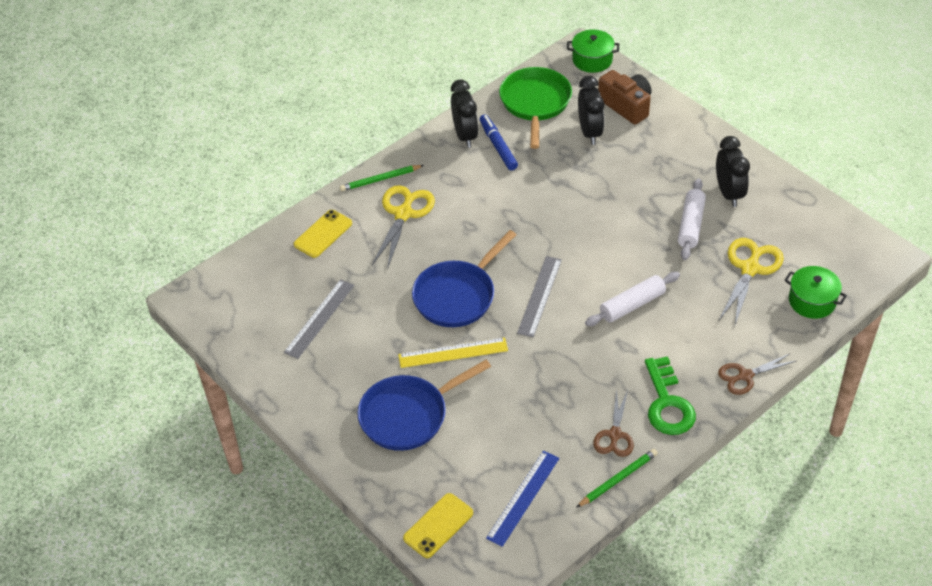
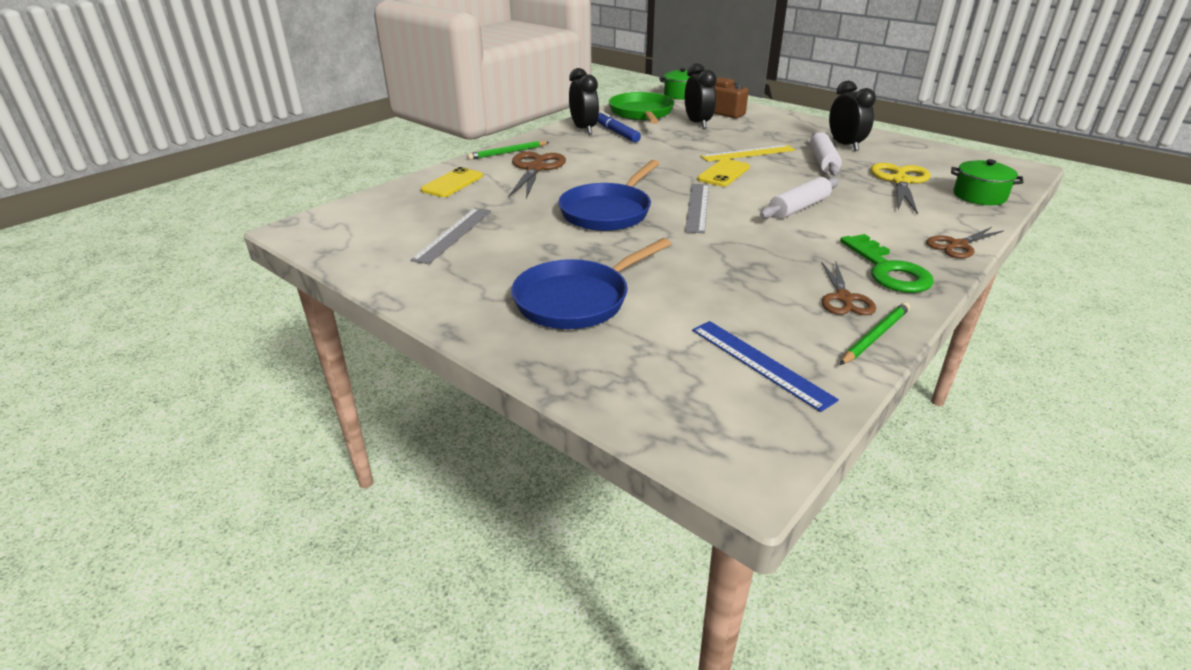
camera: 10 degrees left, 15 degrees down
yellow scissors [372,185,435,270] -> brown scissors [509,152,566,199]
yellow ruler [398,337,508,368] -> yellow ruler moved to [701,145,795,162]
yellow phone [403,493,473,558] -> yellow phone moved to [697,159,750,187]
blue ruler [486,451,559,547] -> blue ruler turned 60 degrees counterclockwise [692,321,839,412]

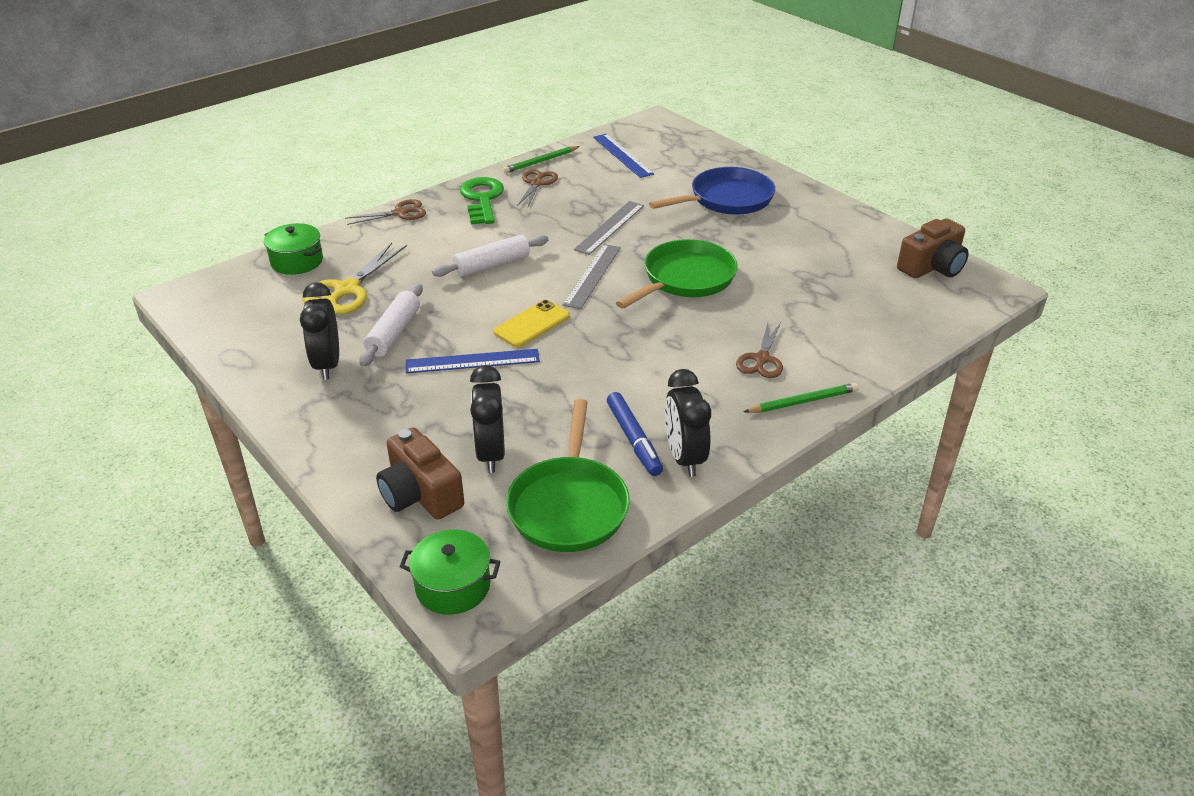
camera: 170 degrees left, 5 degrees up
grey ruler [411,208,491,264] -> grey ruler moved to [574,201,644,255]
yellow phone [421,167,483,197] -> none
brown scissors [509,152,566,199] -> brown scissors [736,322,783,378], size x0.66
blue pan [558,160,659,231] -> green pan [616,239,738,309]
yellow ruler [701,145,795,162] -> blue ruler [406,349,540,373]
none -> brown camera [897,218,969,278]

